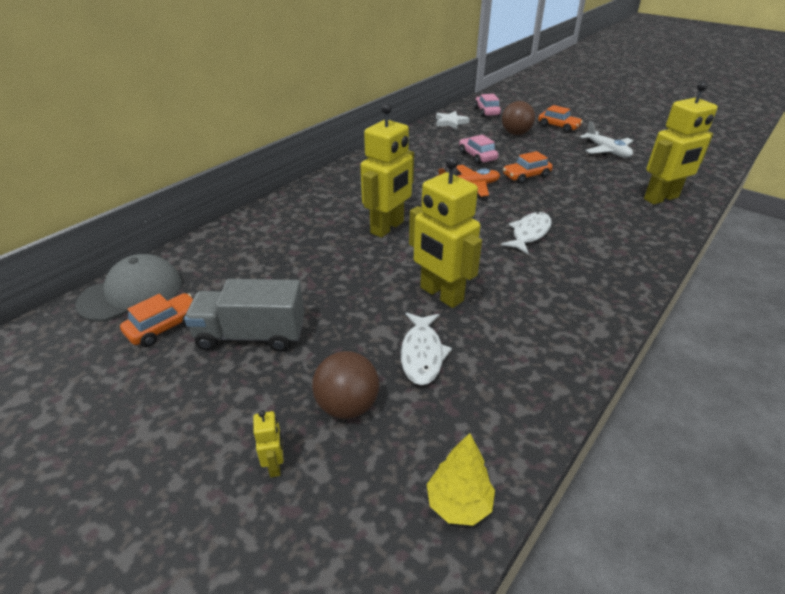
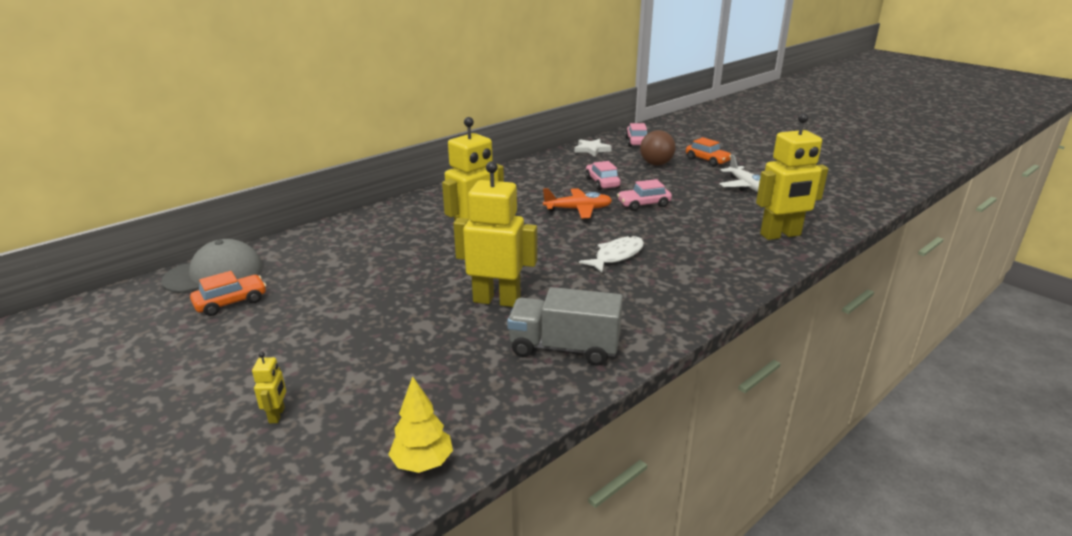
camera: 10 degrees right, 10 degrees down
grey truck [184,279,305,352] -> grey truck moved to [507,287,623,366]
brown ball [312,351,380,419] -> none
white fish [401,312,452,385] -> none
yellow robot [409,156,482,308] -> yellow robot turned 135 degrees clockwise [453,161,537,307]
orange car [503,151,553,184] -> pink car [617,179,672,211]

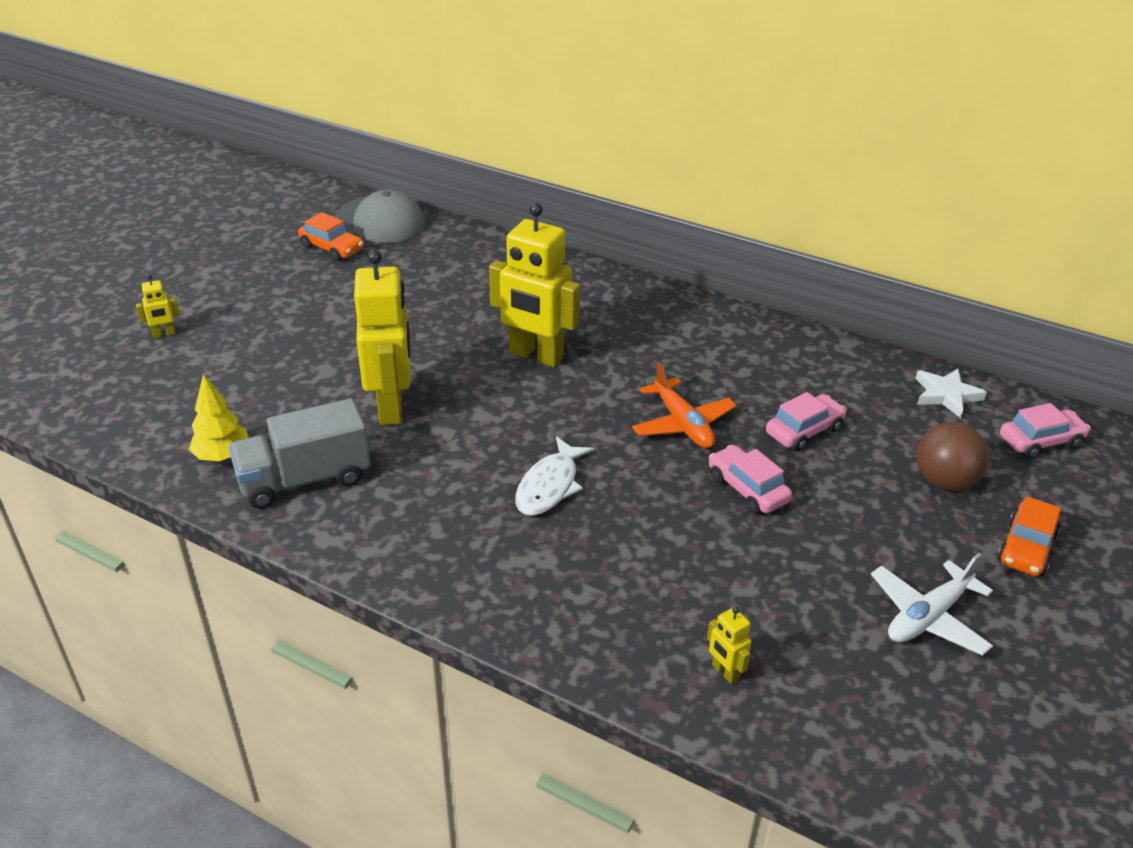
camera: 70 degrees right, 10 degrees up
yellow tree [388,376,453,473] -> yellow tree moved to [189,374,249,461]
grey truck [507,287,623,366] -> grey truck turned 105 degrees counterclockwise [228,398,370,509]
white fish [579,236,644,273] -> white fish turned 90 degrees clockwise [515,437,594,516]
yellow robot [756,113,828,240] -> yellow robot [707,606,751,684], size x0.42

